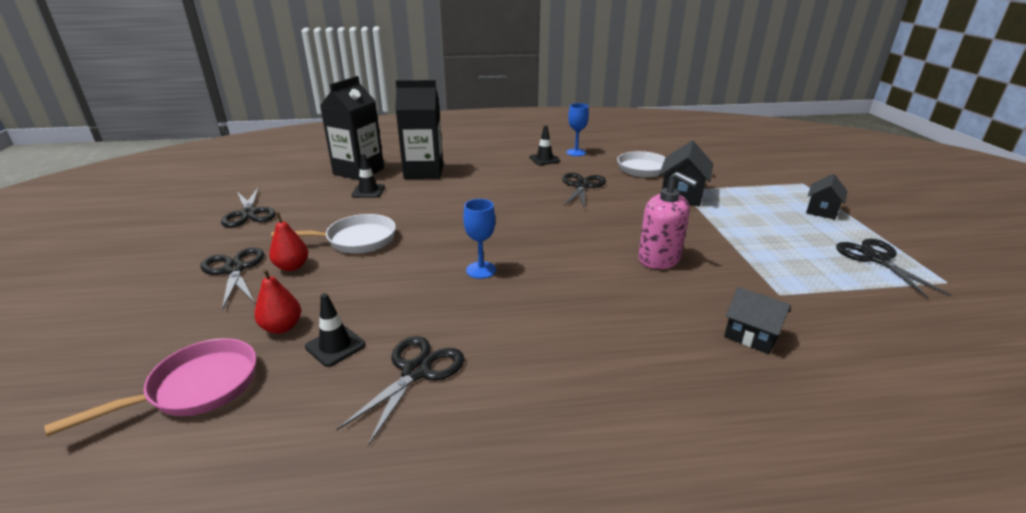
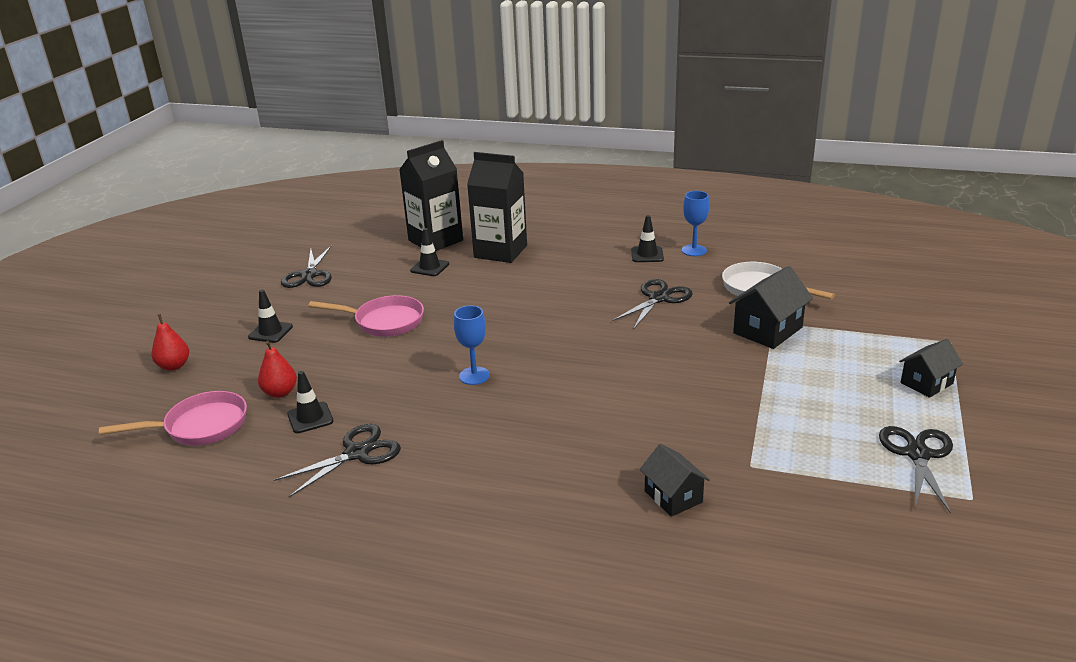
camera: 25 degrees right, 0 degrees up
black scissors [201,247,264,310] -> black traffic cone [248,290,293,343]
red pear [269,212,308,271] -> red pear moved to [151,314,189,371]
white pan [271,214,396,253] -> pink pan [308,295,424,337]
pink soap dispenser [638,172,698,269] -> none

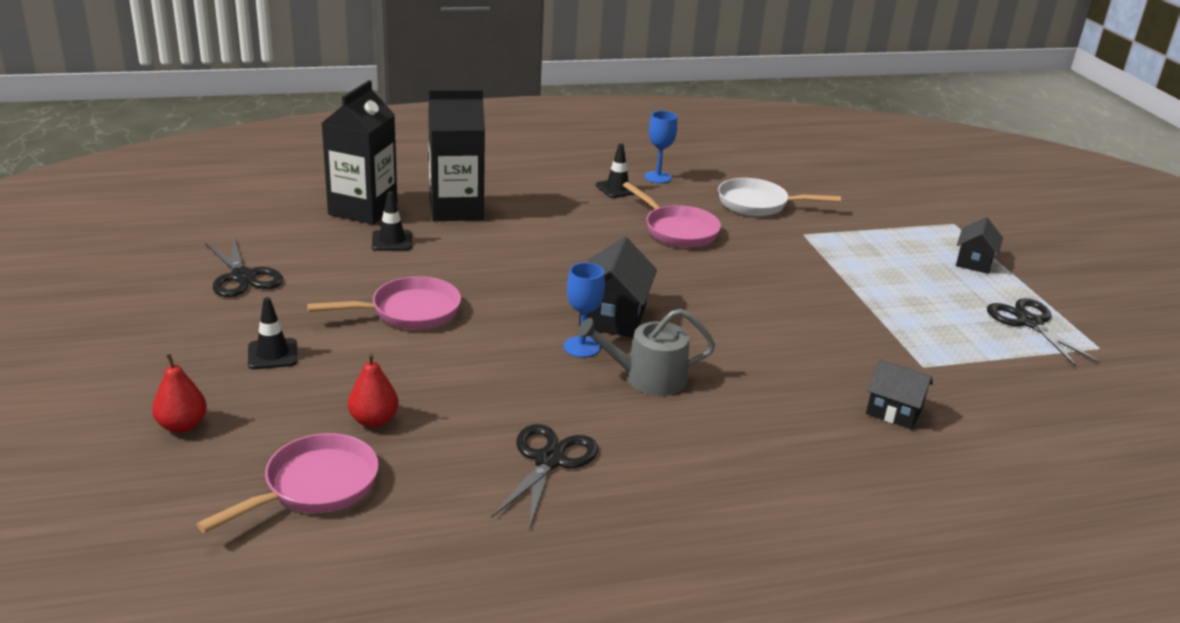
camera: 35 degrees left, 0 degrees up
black traffic cone [287,371,334,433] -> none
black scissors [612,279,693,328] -> pink pan [623,182,721,248]
black house [729,266,813,349] -> black house moved to [579,237,657,337]
none -> grey watering can [577,309,715,396]

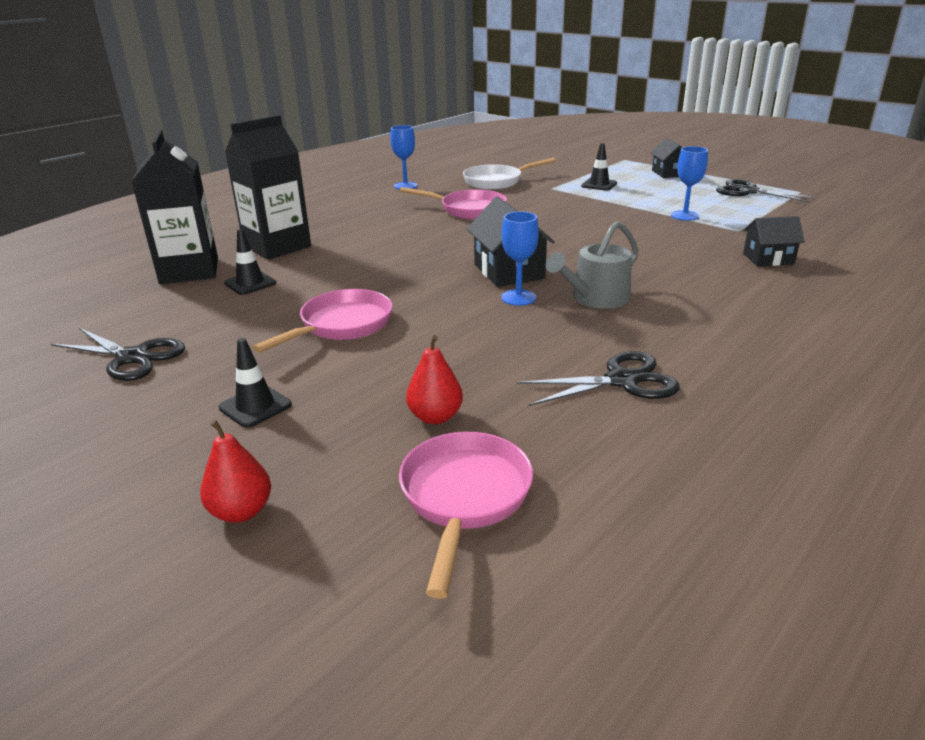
camera: 30 degrees left, 0 degrees up
black scissors [492,424,598,530] -> black scissors turned 90 degrees clockwise [517,351,680,406]
black traffic cone [596,143,636,198] -> black traffic cone moved to [581,143,617,191]
none -> blue goblet [671,146,708,221]

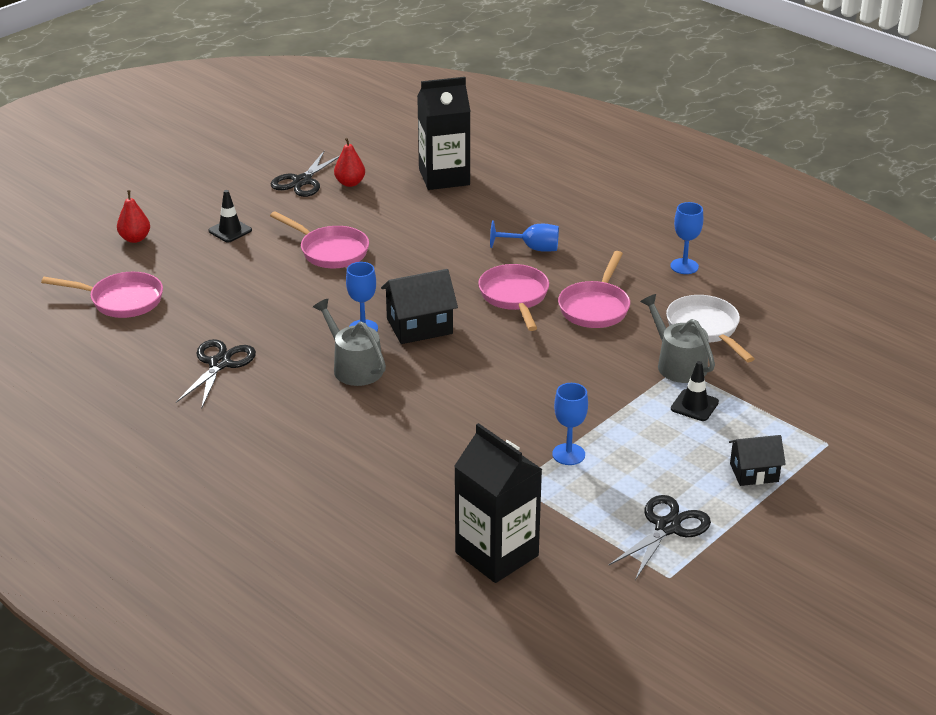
camera: 90 degrees right, 5 degrees up
black traffic cone [224,229,276,295] -> none
black carton [225,115,311,260] -> black carton moved to [454,423,542,583]
red pear [406,335,463,424] -> red pear moved to [334,138,365,187]
black scissors [517,351,680,406] -> black scissors turned 150 degrees counterclockwise [176,339,256,409]
black house [743,216,805,266] -> none
none -> pink pan [478,264,549,331]
none -> blue goblet [490,220,559,252]
none -> grey watering can [640,294,715,383]

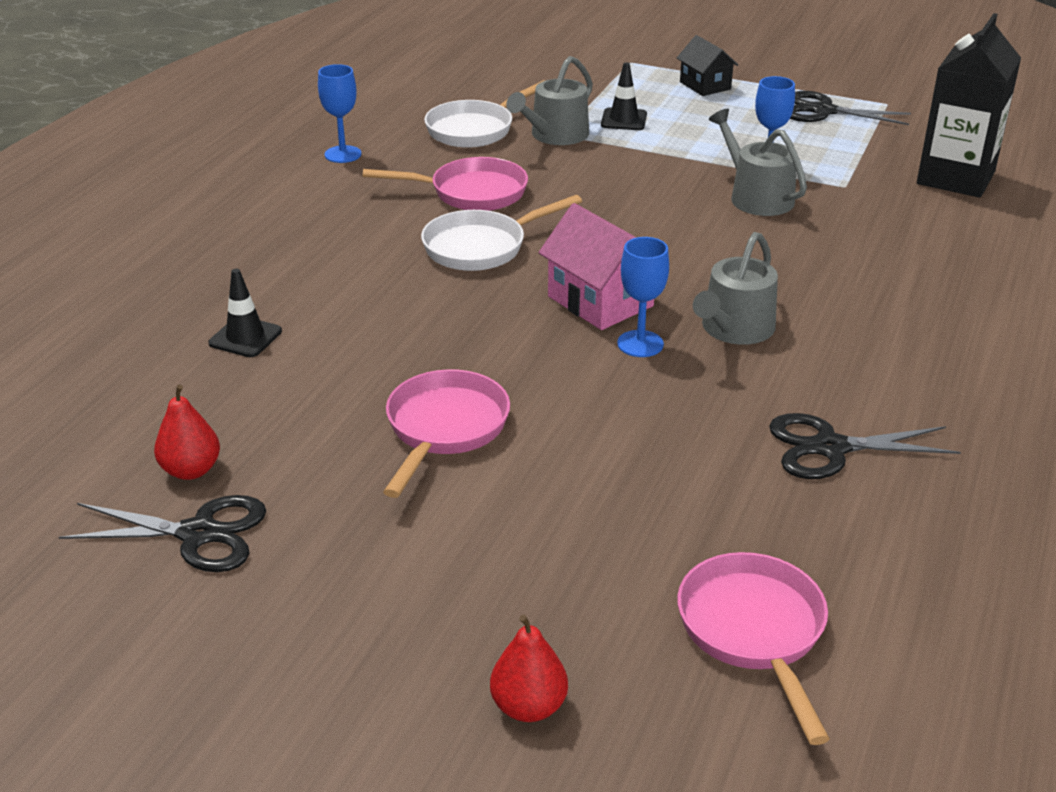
camera: 110 degrees left, 0 degrees up
black traffic cone [208,190,252,242] -> black traffic cone moved to [208,269,282,357]
black house [381,269,458,344] -> pink house [538,203,654,330]
black carton [417,77,471,190] -> none
pink pan [478,264,549,331] -> white pan [421,195,582,271]
blue goblet [490,220,559,252] -> none
none -> grey watering can [709,109,807,216]

